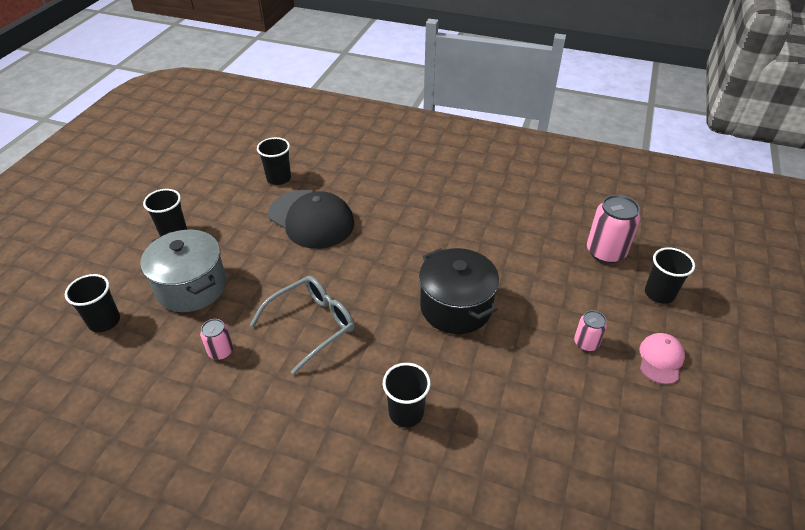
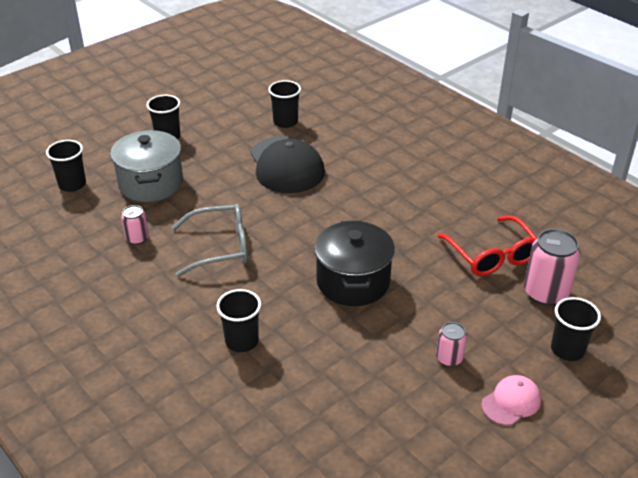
camera: 30 degrees right, 5 degrees down
none -> red glasses [437,216,537,276]

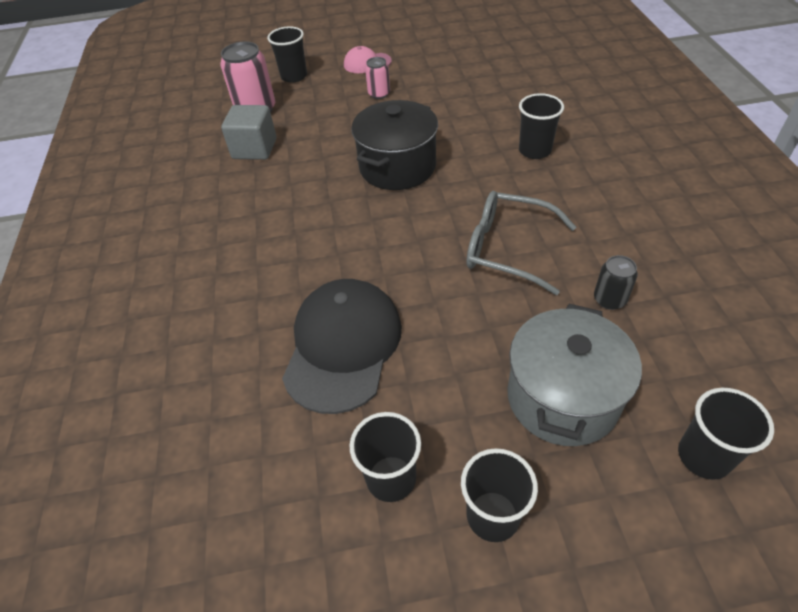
camera: 145 degrees left, 10 degrees up
pink can [121,205,149,245] -> black can [594,255,638,310]
black cup [268,80,301,128] -> black cup moved to [349,412,421,502]
red glasses [437,216,537,276] -> grey cube [221,105,276,160]

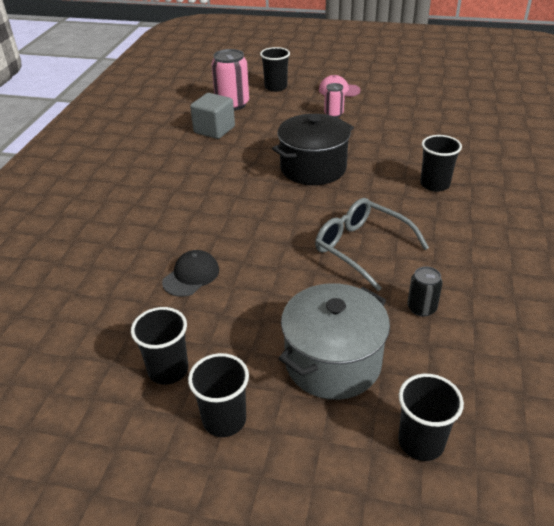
camera: 20 degrees right, 10 degrees down
black cap [282,279,402,414] -> black cap [162,250,219,297], size x0.51

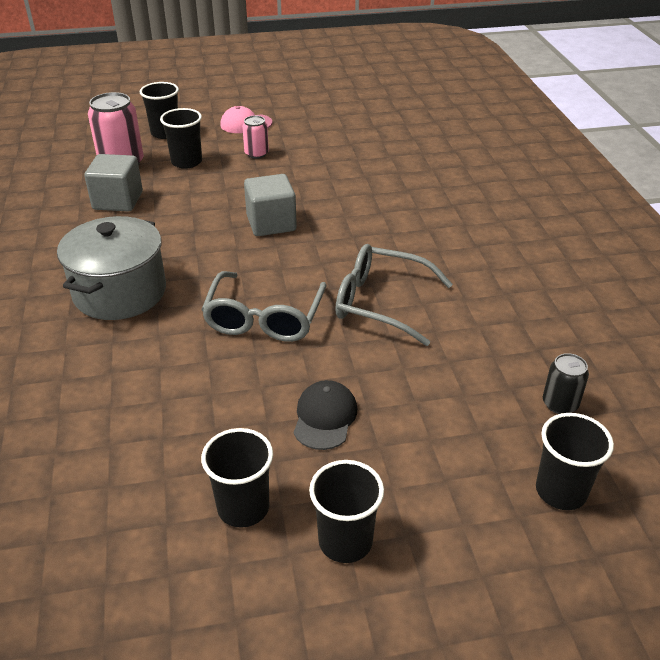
camera: 25 degrees left, 0 degrees up
black cap [162,250,219,297] -> black cap moved to [294,380,357,450]
black pot [272,114,354,185] -> grey cube [244,174,297,236]
grey pot [278,283,390,400] -> grey pot moved to [57,216,166,320]
black can [407,266,443,317] -> black can moved to [543,353,589,414]
black cup [420,135,462,192] -> black cup moved to [160,108,202,169]
none -> grey glasses [201,271,327,342]

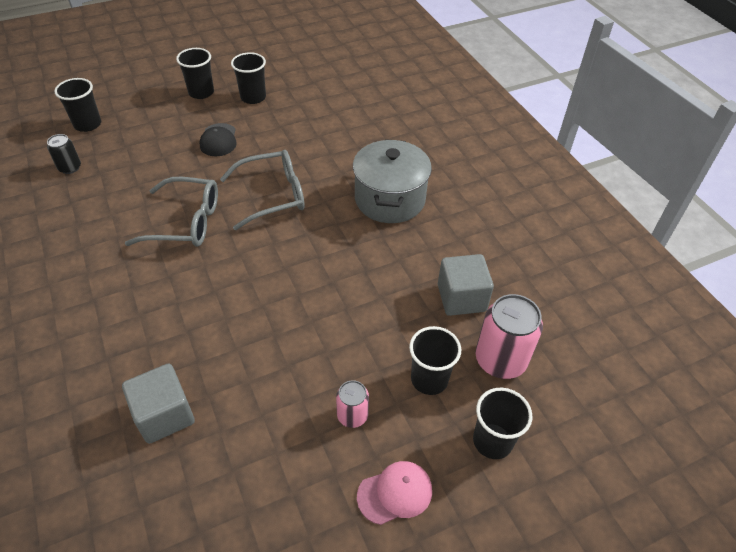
camera: 165 degrees right, 10 degrees up
grey glasses [201,271,327,342] -> grey glasses turned 75 degrees clockwise [220,150,305,230]
grey cube [244,174,297,236] -> grey cube moved to [122,364,195,444]

